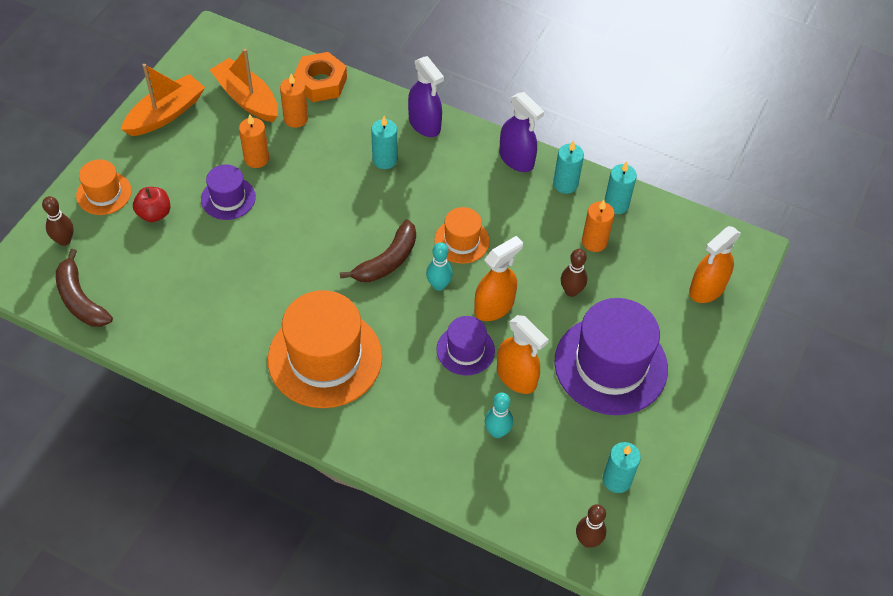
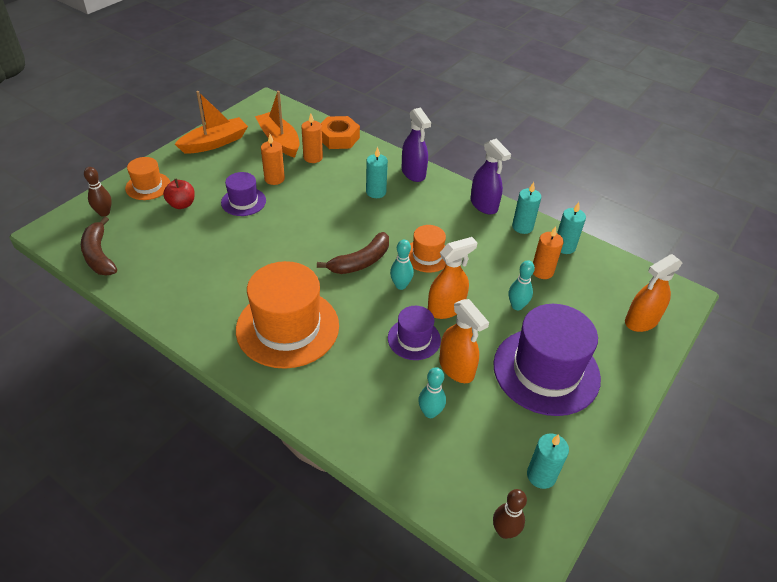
camera: 10 degrees right, 10 degrees down
brown bowling pin [561,249,587,297] -> turquoise bowling pin [509,260,535,310]

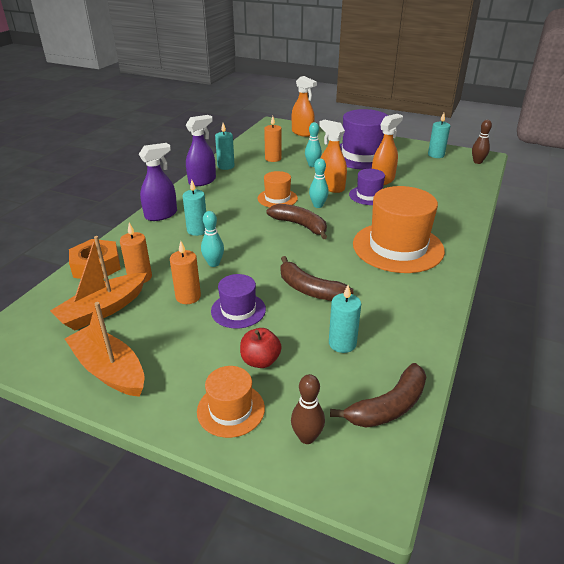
camera: 100 degrees left, 10 degrees down
turquoise bowling pin [418,367,446,418] -> turquoise bowling pin moved to [201,211,224,267]
turquoise candle [557,202,586,254] -> turquoise candle moved to [329,285,361,353]
none -> brown banana [281,256,353,301]

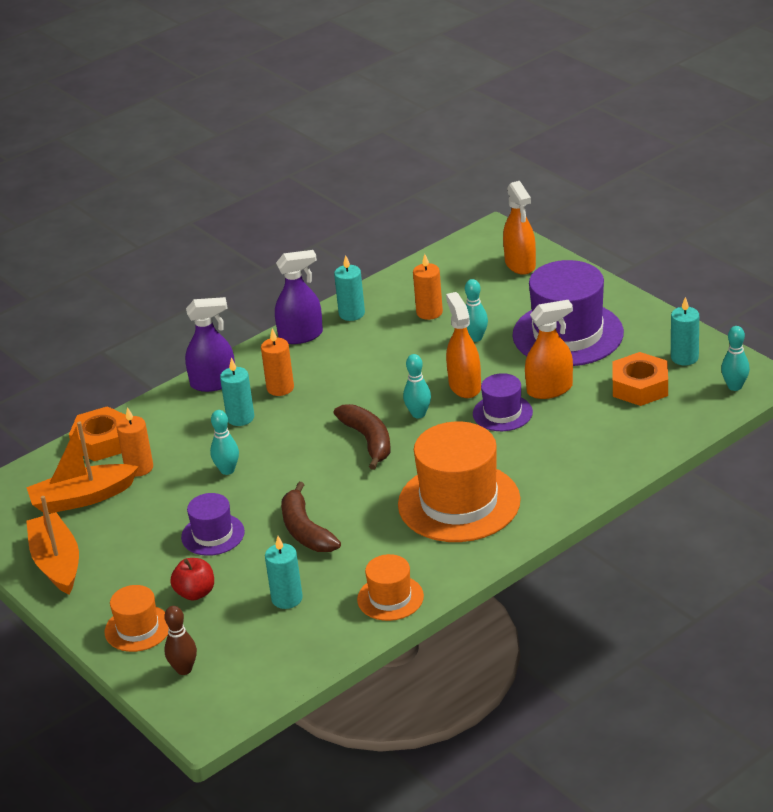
camera: 30 degrees right, 0 degrees up
orange candle [170,241,201,304] -> orange candle moved to [261,328,294,396]
orange hat [257,171,298,207] -> orange hat moved to [357,554,424,621]
brown banana [330,363,426,427] -> none
brown bowling pin [472,120,492,164] -> turquoise bowling pin [721,326,750,391]
none -> orange nut [613,352,668,406]

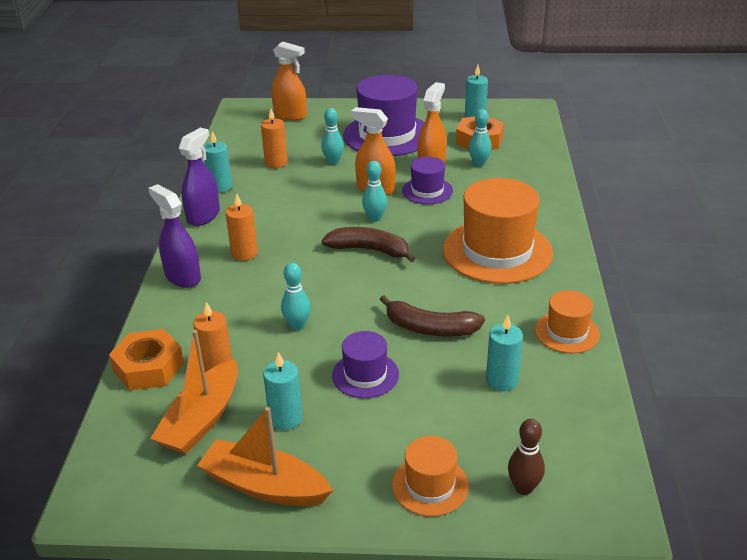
camera: 50 degrees left, 0 degrees up
red apple [170,558,214,601] -> none
purple spray bottle [185,297,235,392] -> purple spray bottle turned 75 degrees counterclockwise [148,184,201,288]
turquoise candle [220,358,254,426] -> turquoise candle moved to [263,352,303,430]
turquoise bowling pin [721,326,750,391] -> turquoise bowling pin moved to [469,109,492,167]

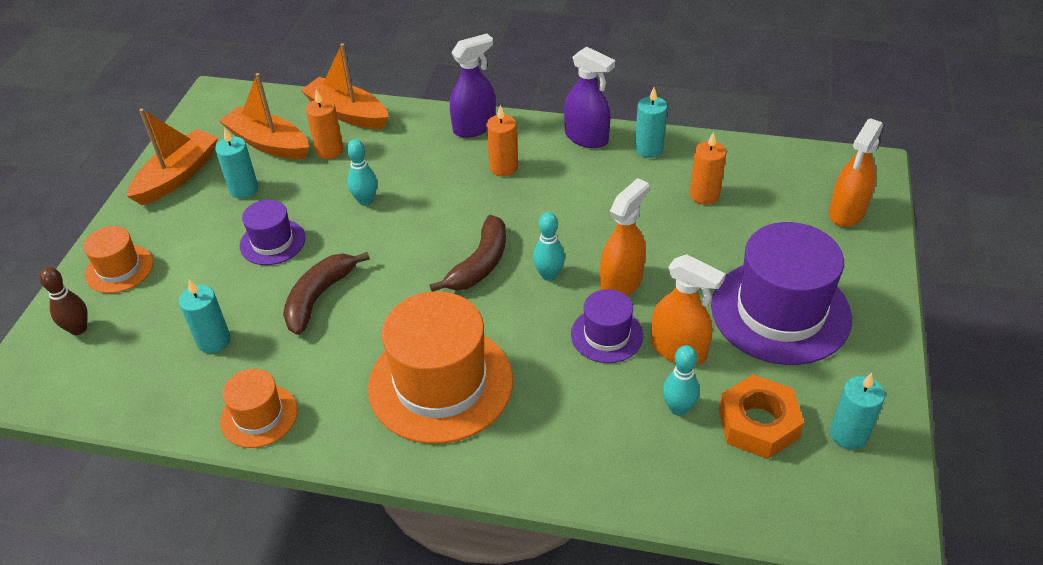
camera: 100 degrees right, 10 degrees up
orange nut [109,329,184,391] -> orange boat [300,43,389,129]
turquoise bowling pin [321,108,344,165] -> none

